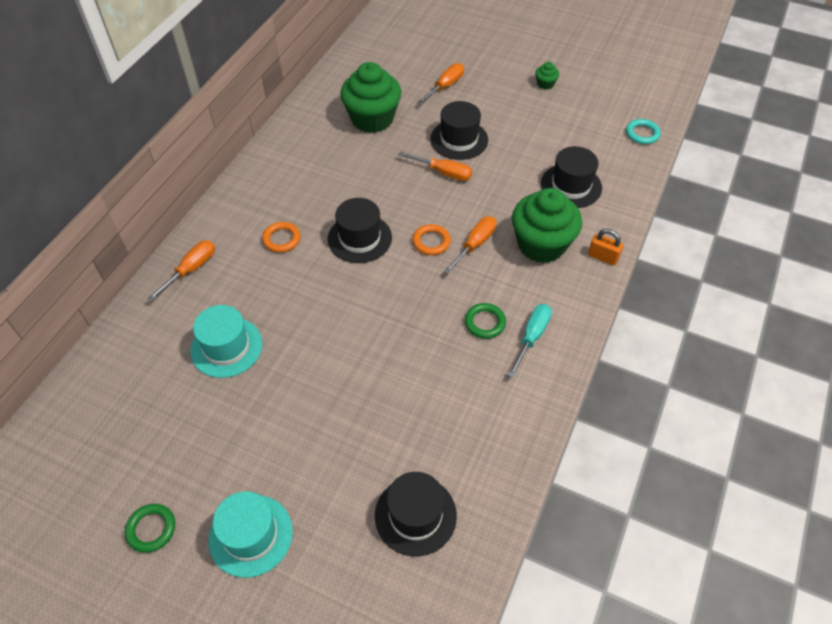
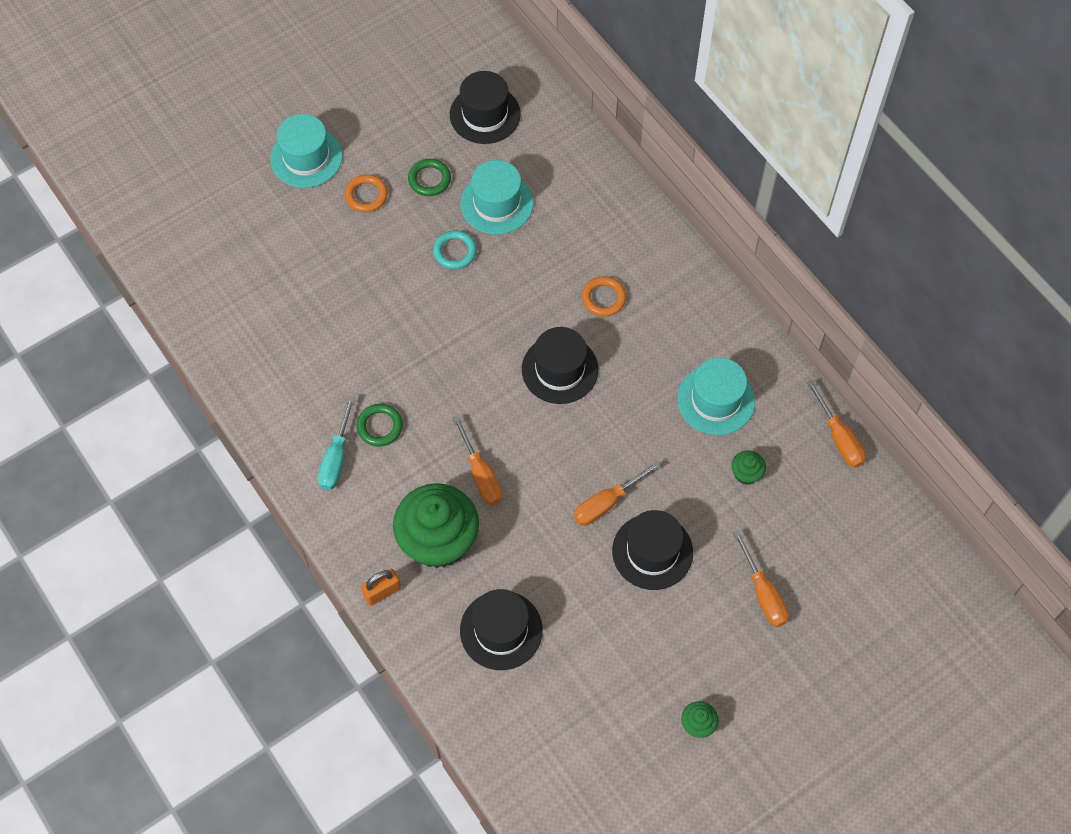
camera: 120 degrees right, 10 degrees up
green ring [125,504,175,553] -> green ring moved to [408,159,451,196]
orange screwdriver [147,240,215,301] -> orange screwdriver moved to [807,380,866,468]
green cupcake [340,62,401,133] -> green cupcake [731,450,766,485], size x0.41
black hat [375,472,457,556] -> black hat moved to [450,71,521,144]
orange ring [412,224,451,255] -> orange ring moved to [345,174,388,212]
turquoise screwdriver [508,304,552,378] -> turquoise screwdriver turned 45 degrees clockwise [318,396,355,490]
turquoise ring [626,119,661,144] -> turquoise ring moved to [433,230,477,269]
none -> turquoise hat [677,358,755,435]

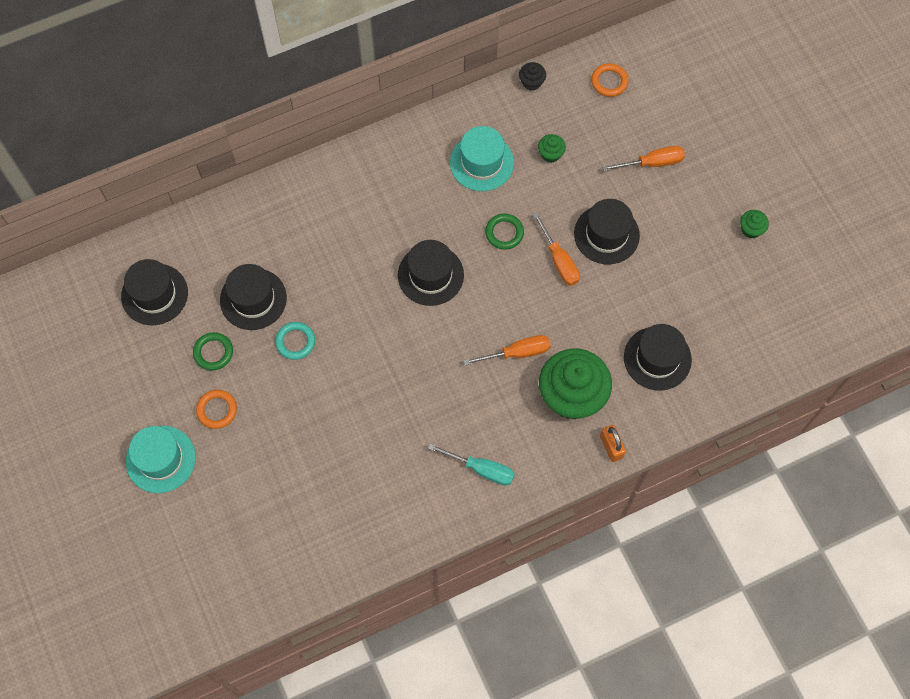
camera: 80 degrees left, 5 degrees up
green ring [356,404,403,447] -> green ring moved to [485,214,524,250]
turquoise hat [461,160,534,235] -> black hat [220,264,287,330]
orange ring [582,276,626,317] -> orange ring moved to [591,63,628,97]
orange screwdriver [807,380,866,468] -> black cupcake [519,62,546,91]

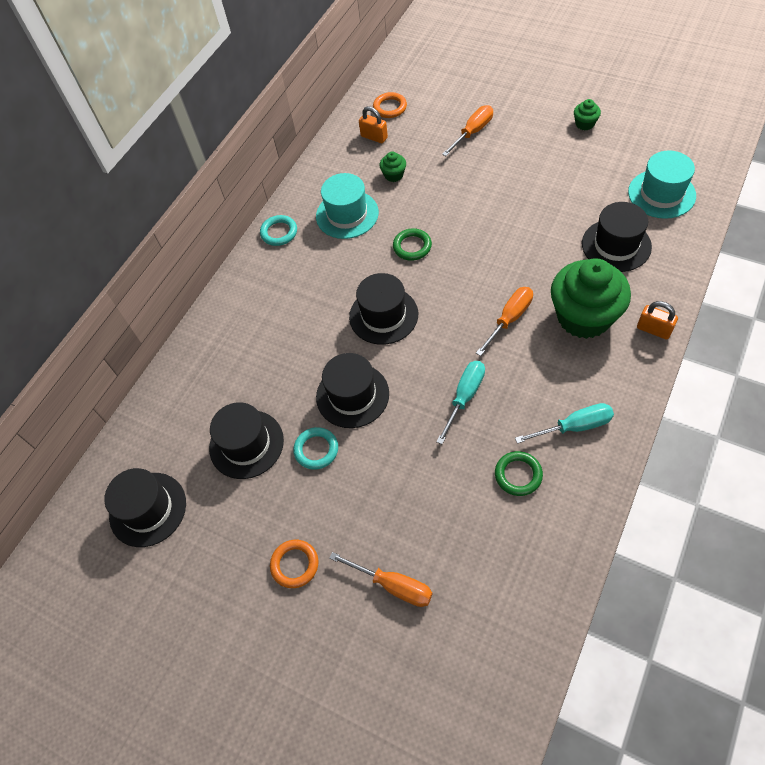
camera: 30 degrees left, 10 degrees down
turquoise hat [126,426,196,493] -> turquoise hat moved to [628,151,696,219]
green ring [193,332,233,371] -> green ring moved to [495,451,543,496]
black cupcake [519,62,546,91] -> none
orange screwdriver [533,212,580,286] -> orange screwdriver moved to [329,552,432,607]
black hat [574,199,640,264] -> black hat moved to [316,353,389,428]
none -> turquoise ring [260,215,297,246]
none -> orange padlock [359,106,388,143]
none -> turquoise screwdriver [436,361,485,444]

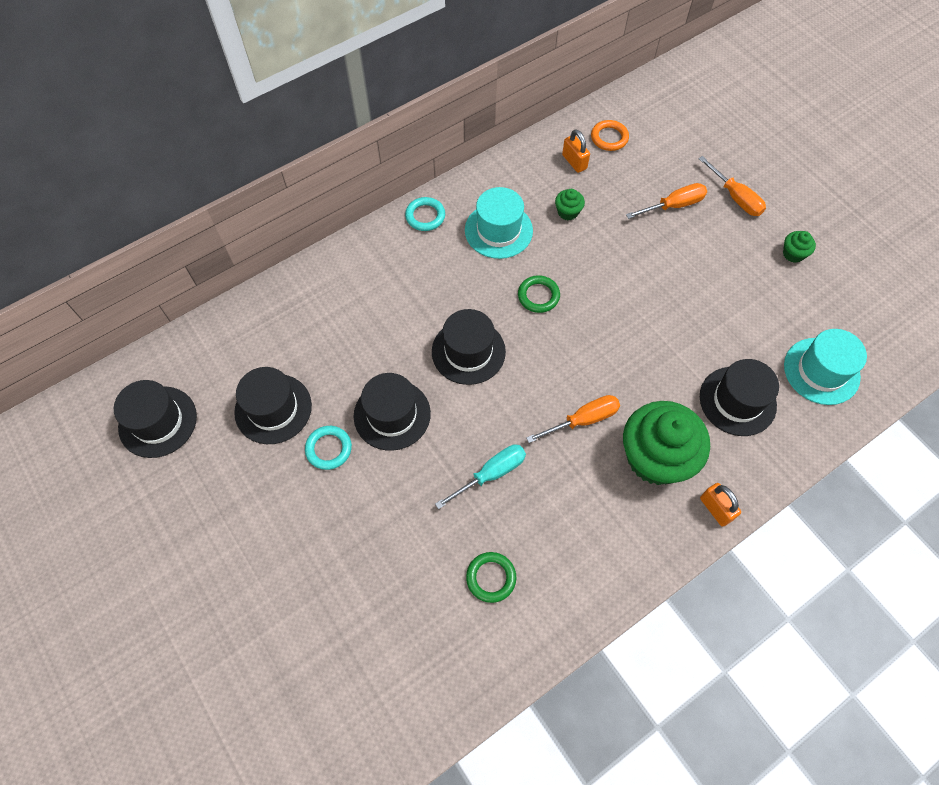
camera: 20 degrees right, 5 degrees up
orange ring [270,540,319,588] -> none
orange screwdriver [329,552,432,607] -> orange screwdriver moved to [698,156,766,216]
turquoise screwdriver [515,403,614,444] -> none

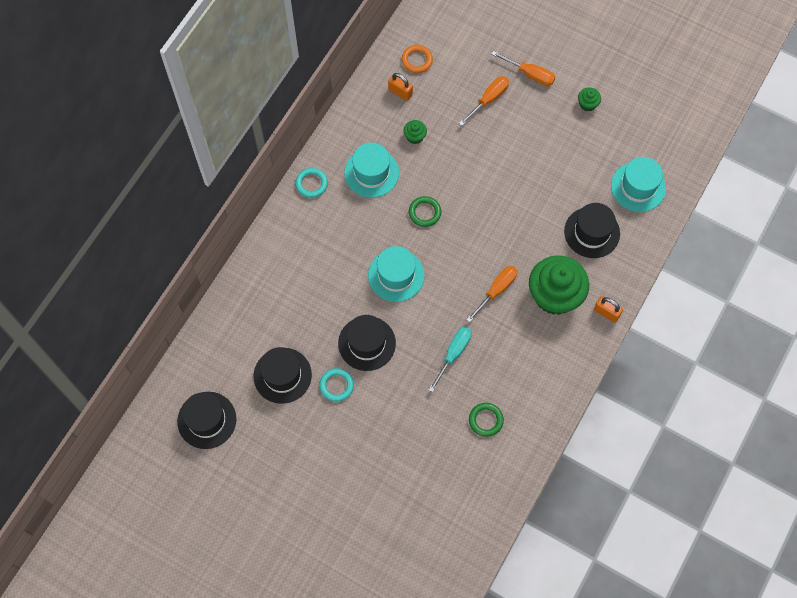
camera: 25 degrees left, 5 degrees up
black hat [432,309,506,385] -> turquoise hat [368,246,425,302]

